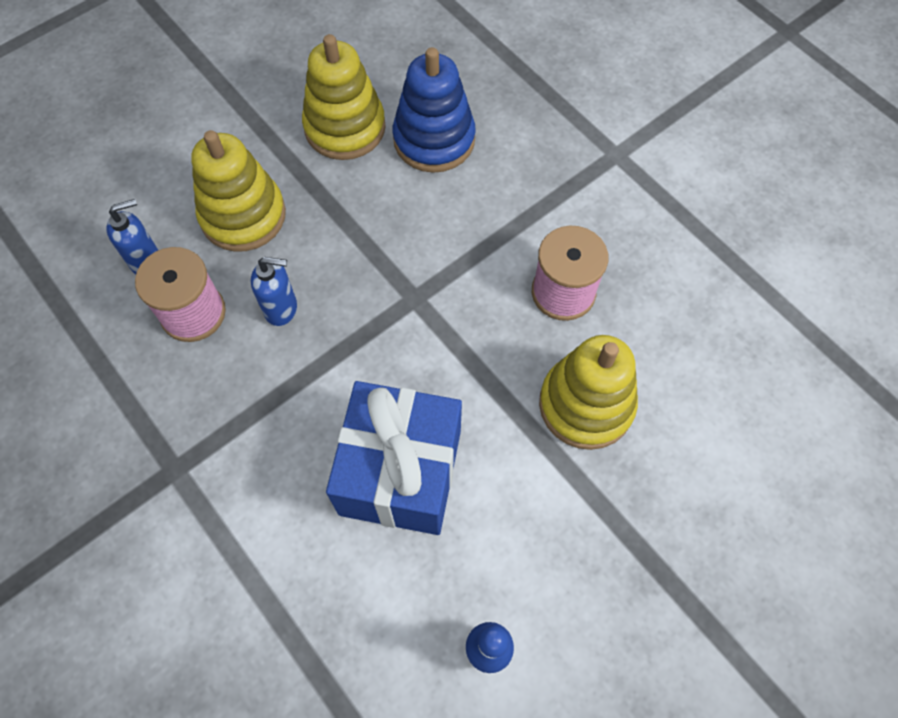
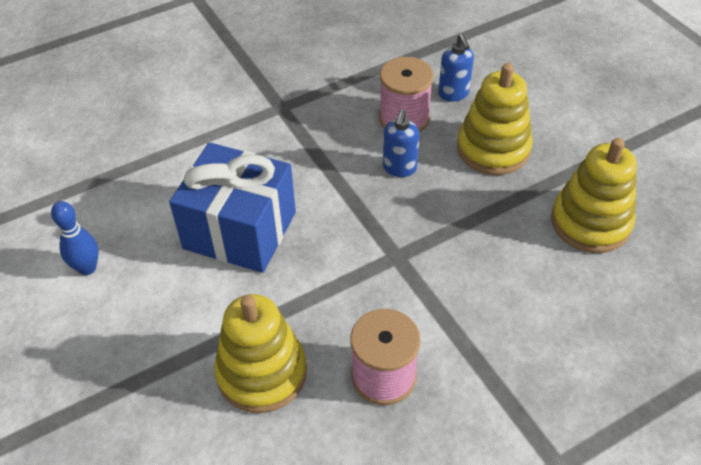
camera: 100 degrees right, 15 degrees down
blue stacking toy [393,47,476,173] -> none

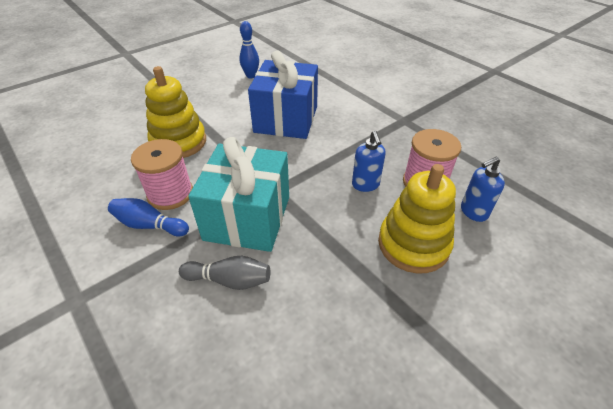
camera: 80 degrees right, 5 degrees down
blue soap dispenser [383,109,420,177] -> blue soap dispenser turned 105 degrees counterclockwise [352,131,386,192]
yellow stacking toy [551,138,637,253] -> none
none -> blue bowling pin [108,198,189,236]
none -> grey bowling pin [179,256,270,290]
none -> turquoise gift [188,137,289,252]

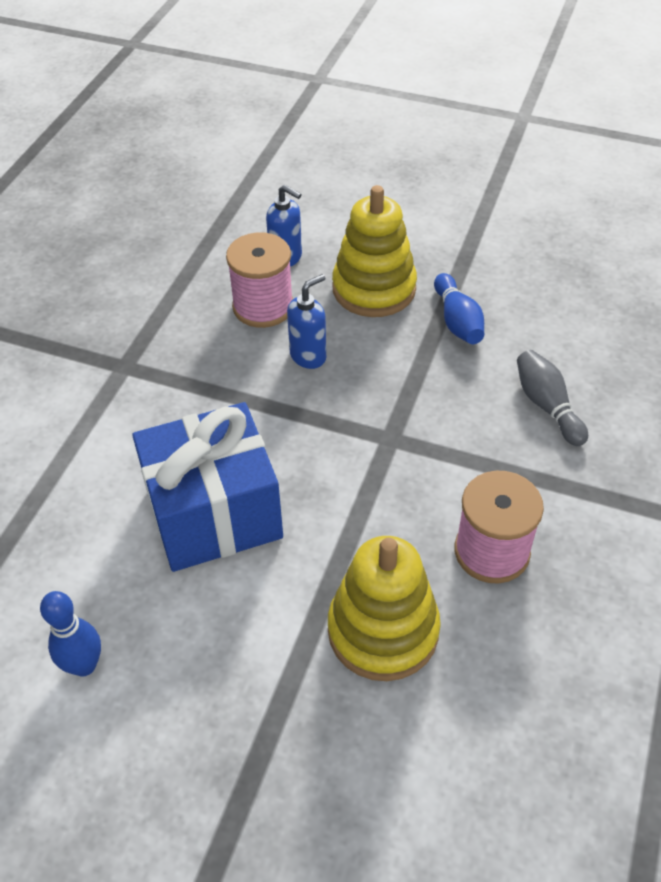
camera: 120 degrees left, 5 degrees up
blue bowling pin [108,198,189,236] -> blue bowling pin moved to [434,273,484,344]
turquoise gift [188,137,289,252] -> none

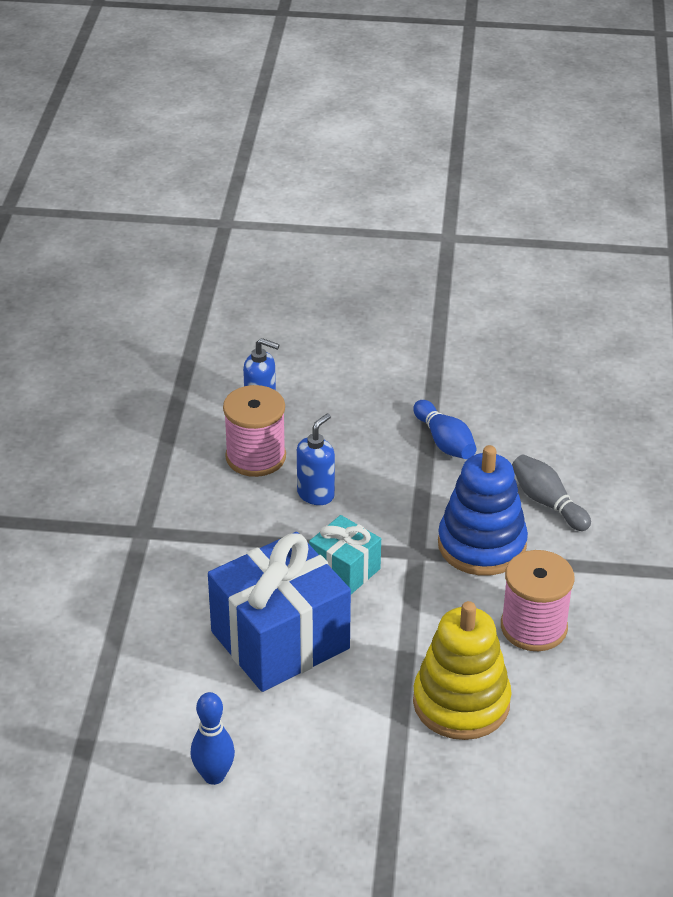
camera: 15 degrees left, 10 degrees down
yellow stacking toy [332,185,417,317] -> none
none -> turquoise gift [309,515,381,594]
none -> blue stacking toy [438,445,528,576]

